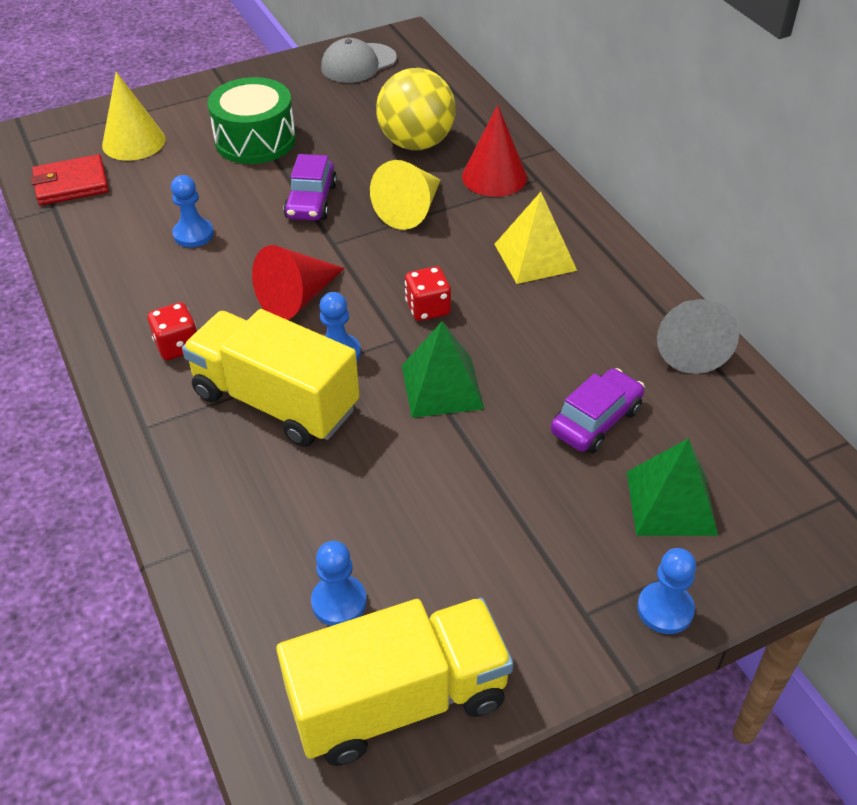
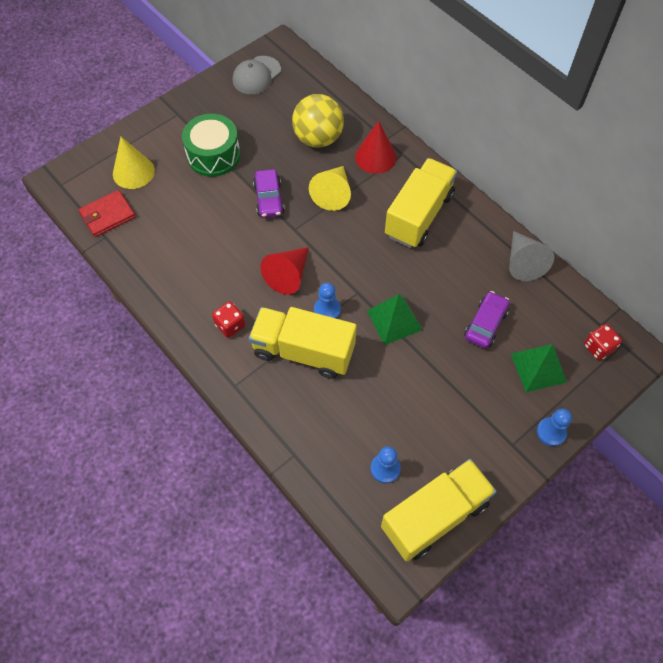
camera: 15 degrees left, 15 degrees up
blue pawn [171,175,214,247] -> none
red dice [405,266,451,321] -> red dice moved to [584,324,622,360]
yellow pyramid [494,192,577,284] -> yellow truck [385,158,457,248]

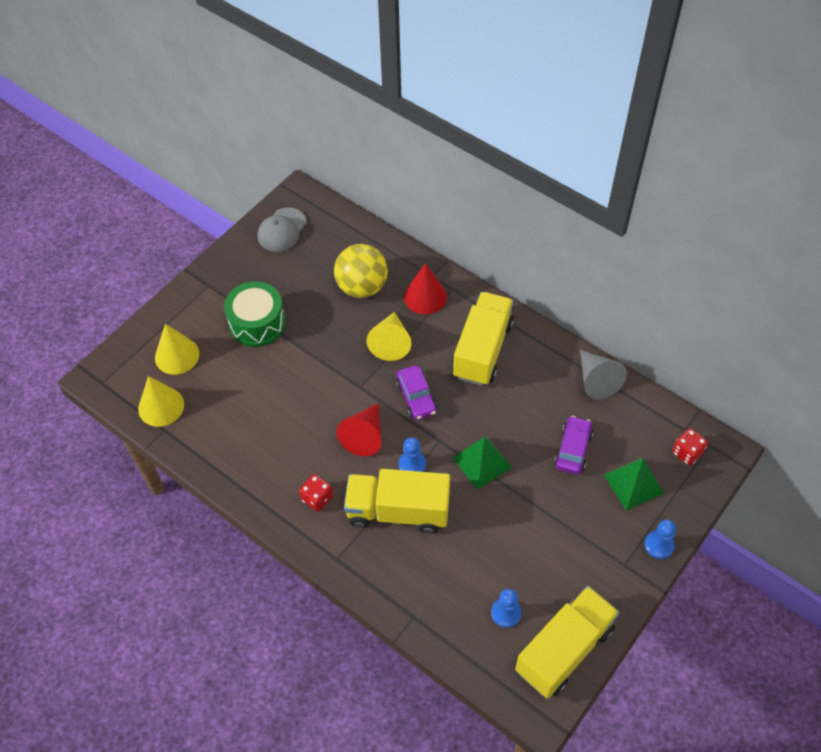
camera: 10 degrees left, 5 degrees down
red wallet [79,190,136,237] -> yellow cone [138,376,184,427]
purple car [253,169,285,218] -> purple car moved to [396,365,437,420]

